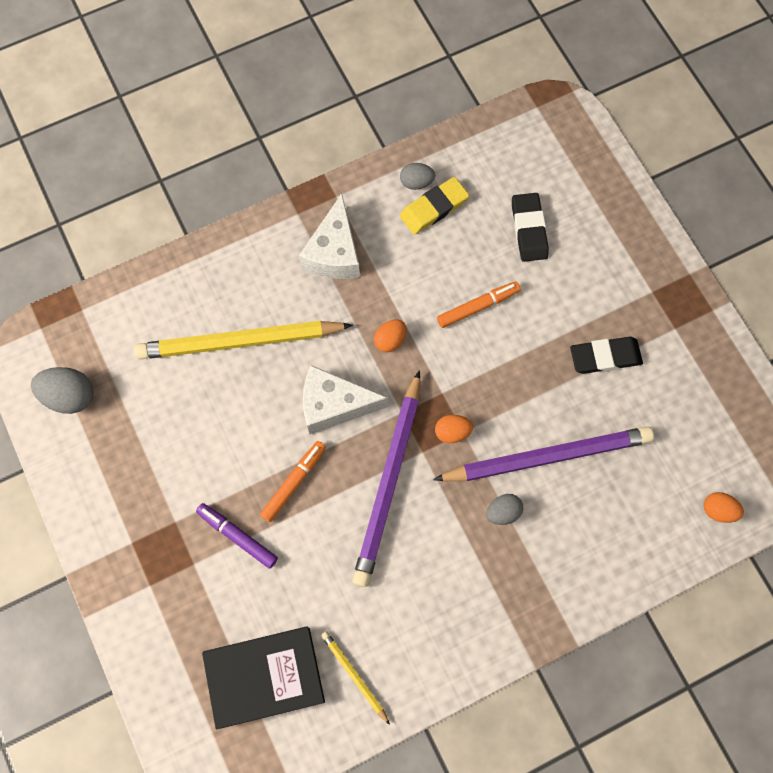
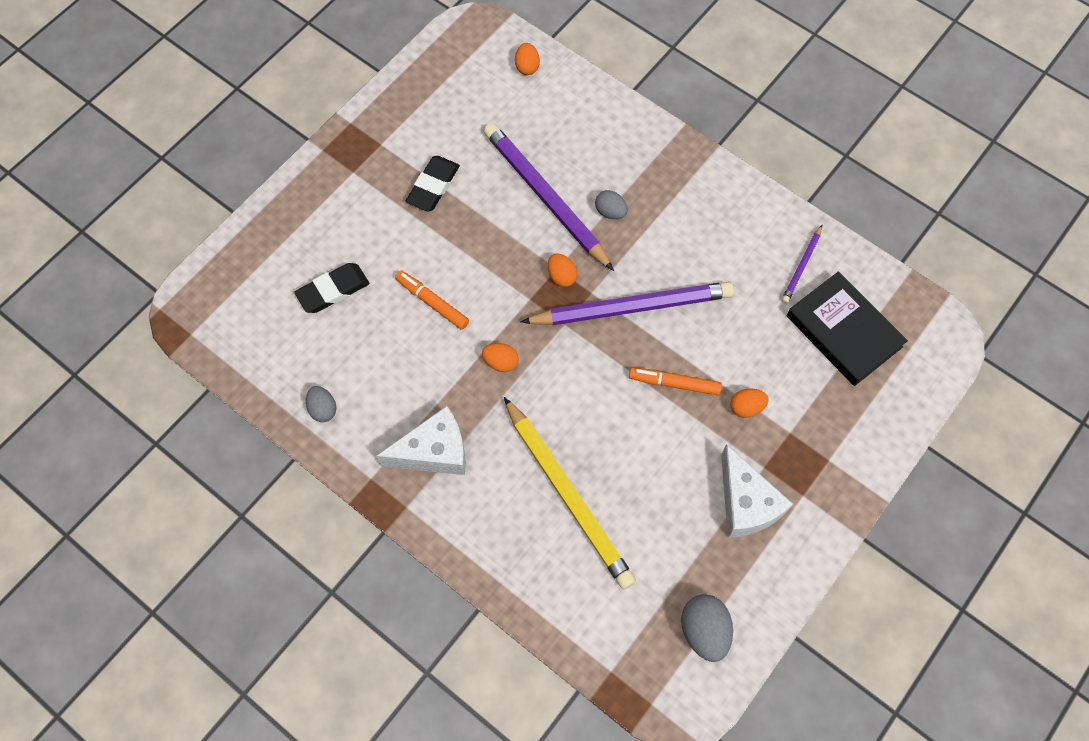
camera: 115 degrees left, 5 degrees down
purple marker [196,503,278,569] -> orange egg [730,388,769,418]
white cheese [303,365,388,434] -> white cheese moved to [721,444,793,538]
yellow pencil [321,631,390,725] -> purple pencil [782,225,822,303]
yellow eraser [400,177,469,235] -> none
black eraser [570,337,643,374] -> black eraser turned 60 degrees clockwise [405,156,460,211]

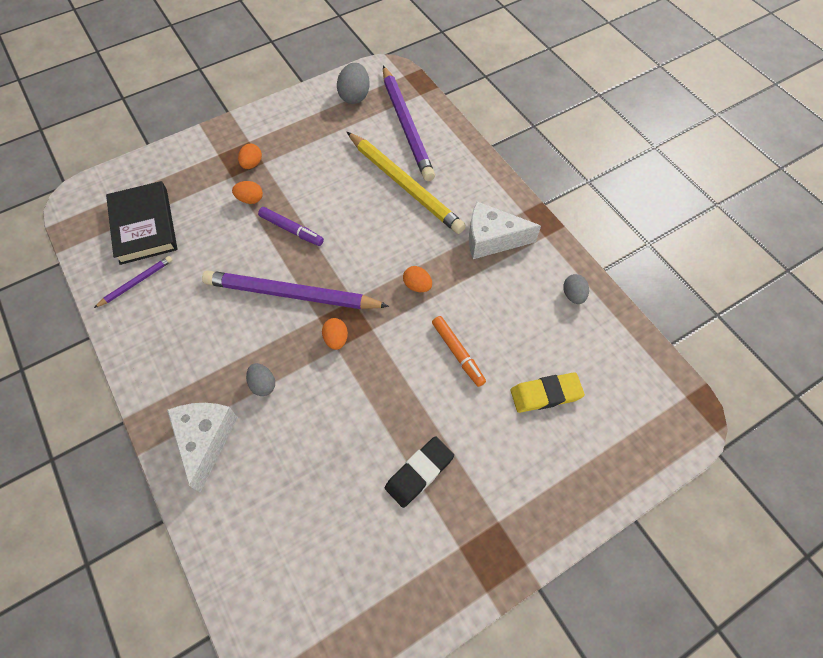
camera: 160 degrees left, 5 degrees down
black eraser [294,263,369,313] -> yellow eraser [511,372,585,413]
purple pencil [484,123,614,271] -> purple pencil moved to [383,66,435,181]
yellow pencil [504,397,636,589] -> yellow pencil turned 150 degrees clockwise [347,132,466,234]
orange egg [515,43,540,75] -> orange egg moved to [238,144,262,169]
orange marker [629,367,722,395] -> purple marker [258,207,324,246]
white cheese [721,444,793,538] -> white cheese moved to [167,403,238,492]

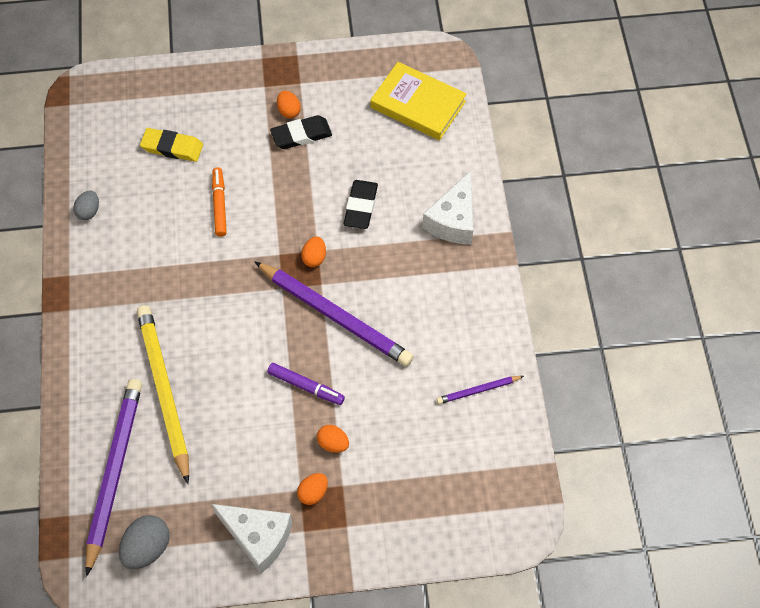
camera: 155 degrees left, 0 degrees up
black book [106,181,177,265] -> none
grey egg [246,363,275,396] -> none
purple marker [258,207,324,246] -> purple marker turned 150 degrees clockwise [267,363,345,405]
orange egg [403,266,432,292] -> orange egg moved to [277,91,301,118]
white cheese [469,202,541,259] -> white cheese moved to [212,504,292,574]
none -> black eraser [343,180,378,229]
none -> yellow book [370,62,467,140]

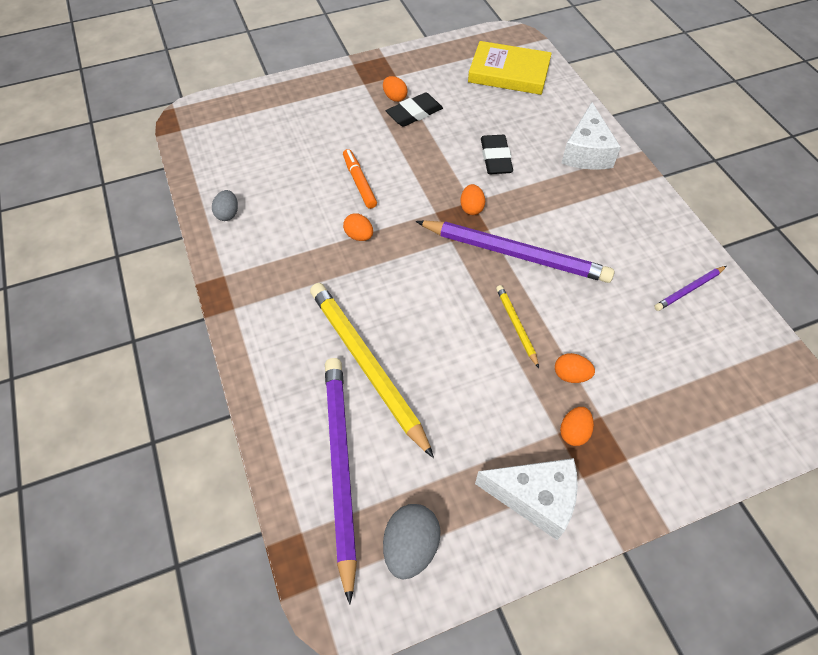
camera: 15 degrees left, 5 degrees down
yellow eraser [140,128,203,162] -> none
purple marker [267,363,345,405] -> yellow pencil [496,285,539,368]
none -> orange egg [343,213,373,241]

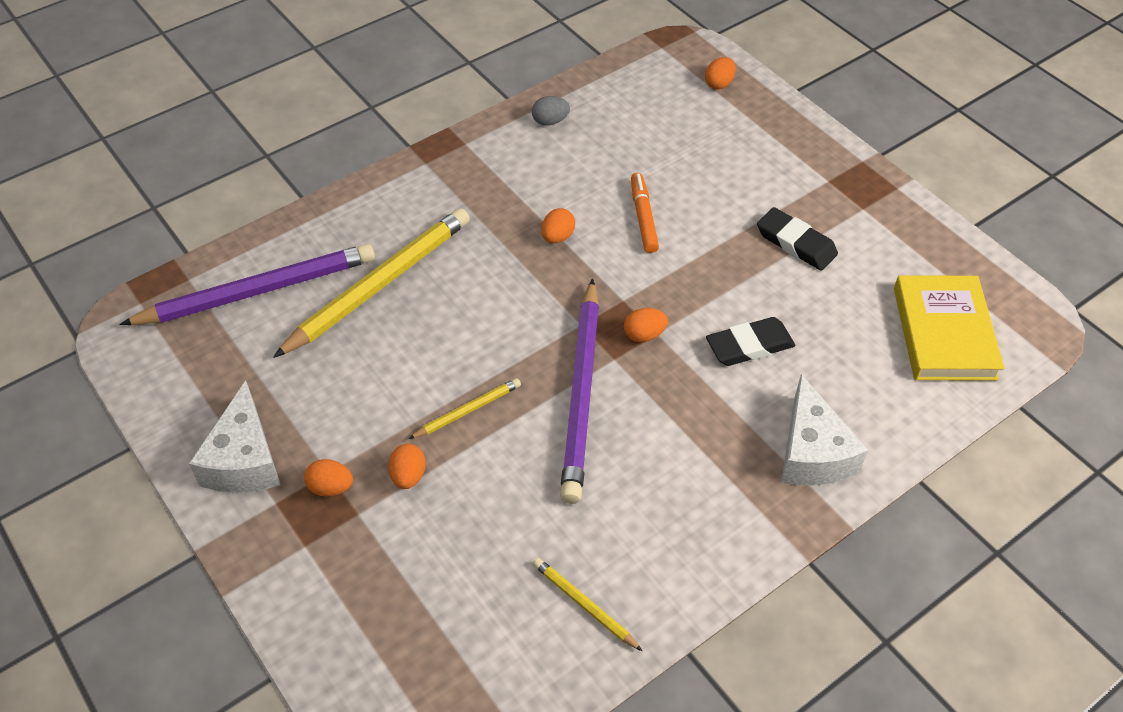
camera: 75 degrees right, 5 degrees down
orange marker [343,149,377,209] -> orange marker turned 60 degrees counterclockwise [631,173,659,253]
orange egg [383,76,408,102] -> orange egg moved to [705,57,736,89]
grey egg [383,504,441,579] -> none
white cheese [561,102,621,170] -> white cheese turned 90 degrees counterclockwise [781,374,868,485]
purple pencil [654,266,726,311] -> yellow pencil [533,558,642,651]

